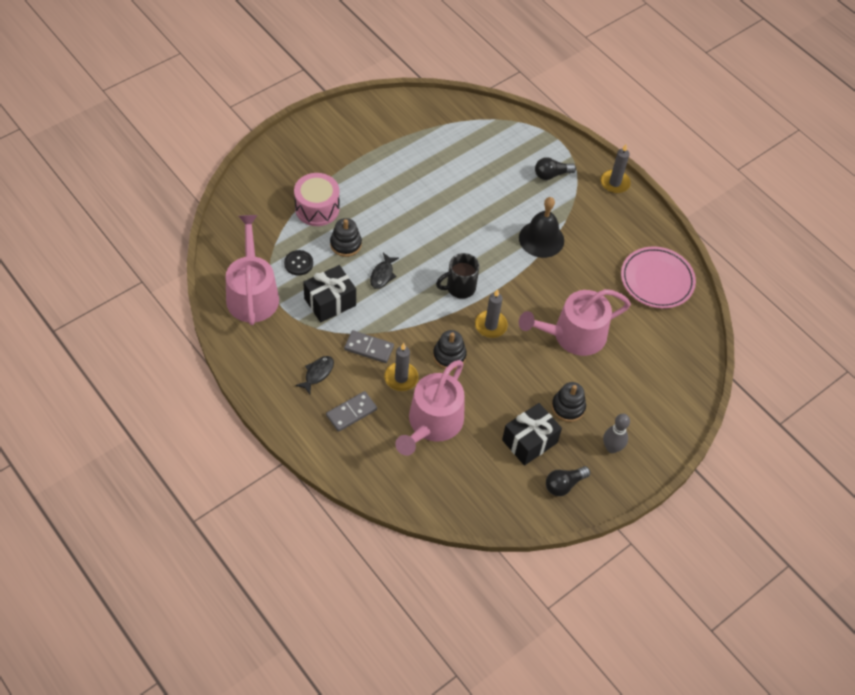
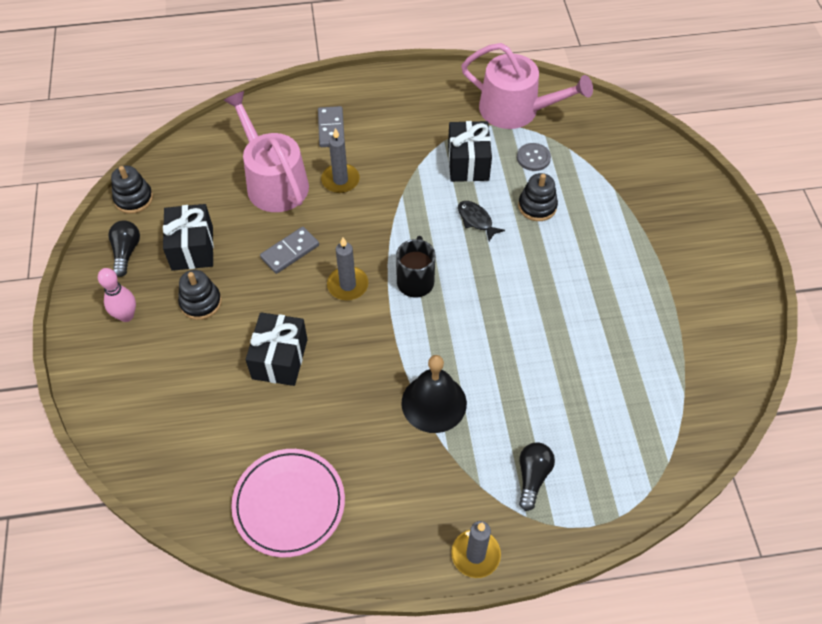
camera: 125 degrees right, 0 degrees up
black button [284,250,313,276] -> grey button [517,143,551,171]
pink drum [294,173,340,226] -> none
black fish [295,356,334,394] -> none
grey domino [344,330,394,363] -> grey domino moved to [260,227,319,274]
black stacking toy [433,330,467,370] -> black stacking toy moved to [111,166,153,214]
pink watering can [519,289,631,356] -> black gift [246,312,308,386]
grey bowling pin [603,414,630,453] -> pink bowling pin [98,268,136,322]

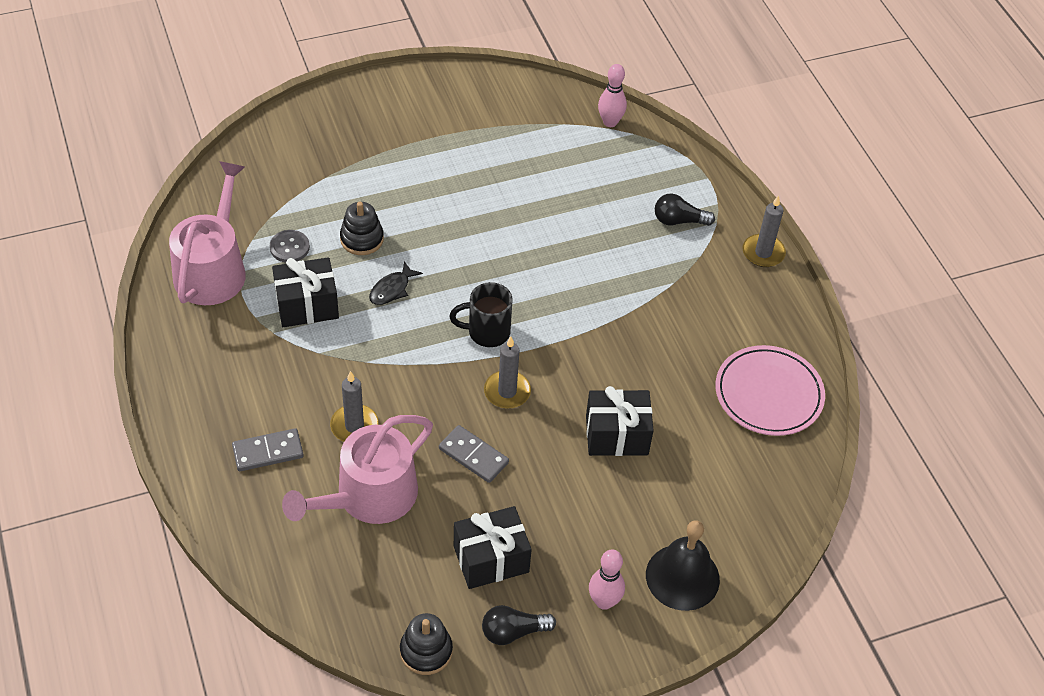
camera: 105 degrees left, 5 degrees down
black stacking toy [178,270,222,320] -> none
black bell [401,355,467,433] -> black bell moved to [646,520,720,611]
none -> pink bowling pin [598,64,627,127]

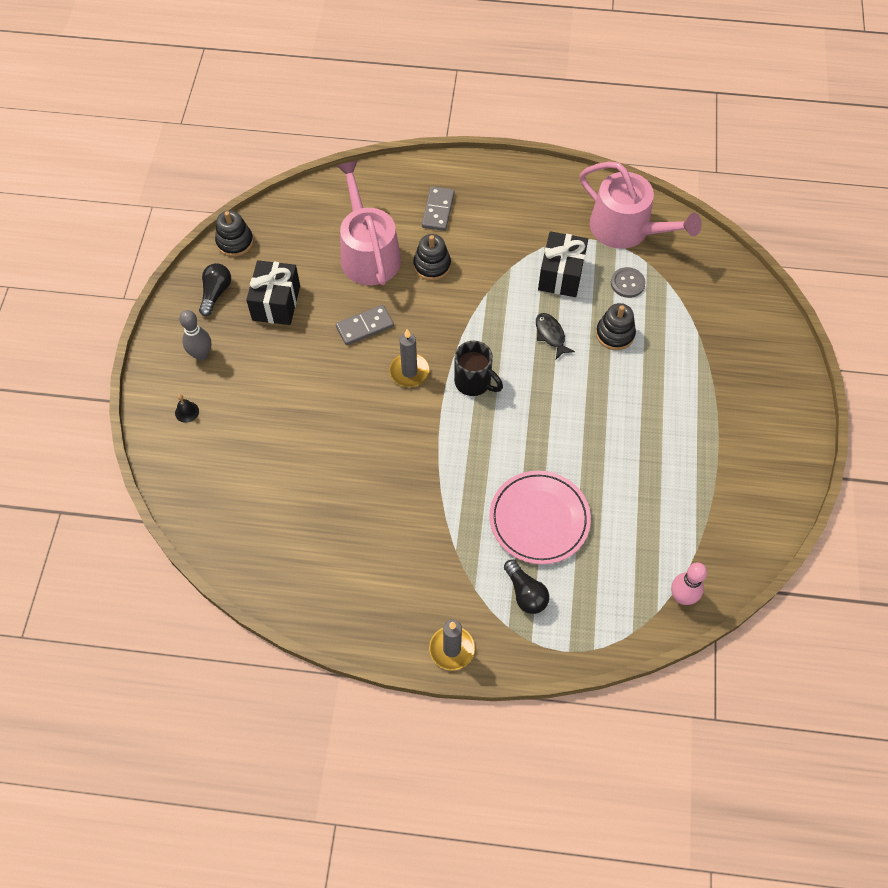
camera: 120 degrees right, 10 degrees up
grey candle [330,371,379,442] -> black stacking toy [413,234,451,281]
black mug [449,282,513,347] -> black mug turned 105 degrees clockwise [454,341,503,396]
black gift [586,386,654,456] -> none
pink bowling pin [589,550,625,610] -> grey bowling pin [179,310,211,360]
black bell [646,520,720,611] -> black bell [175,394,199,423], size x0.40
black light bulb [655,193,715,226] -> black light bulb turned 120 degrees clockwise [504,560,549,614]
pink plate [715,345,825,436] -> pink plate moved to [489,471,591,564]

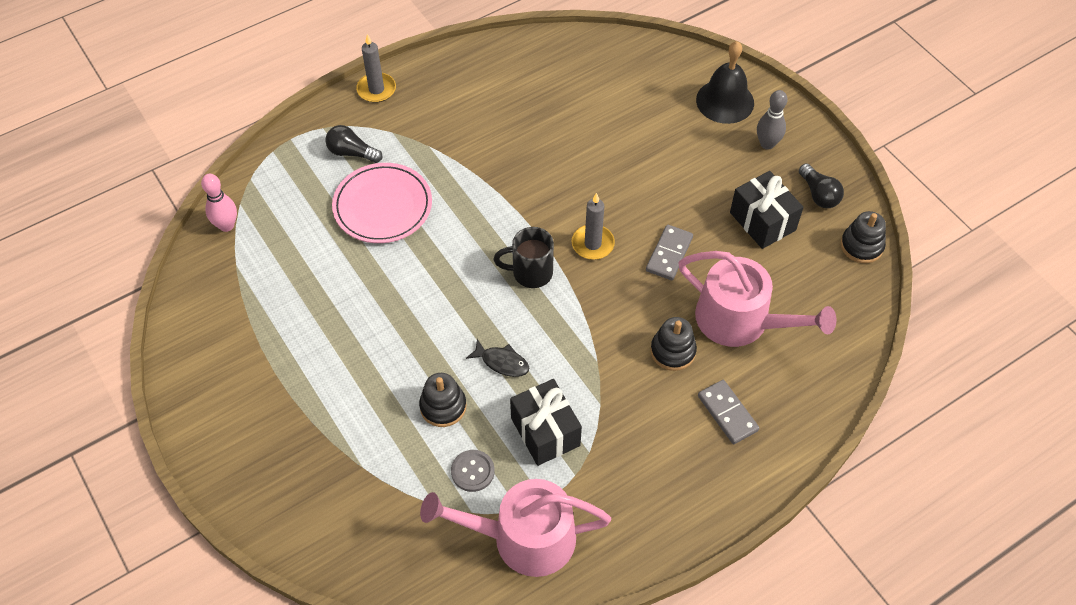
camera: 140 degrees right, 5 degrees down
black bell [175,394,199,423] -> black bell [696,41,754,124], size x2.48

